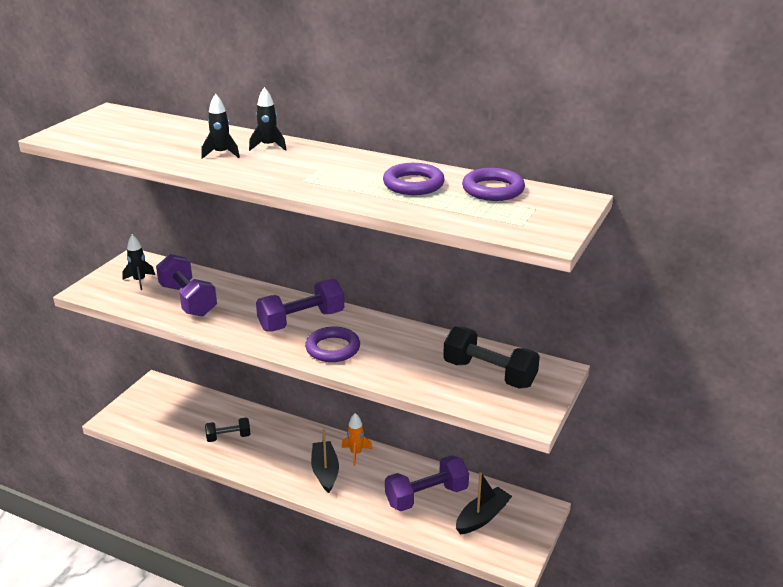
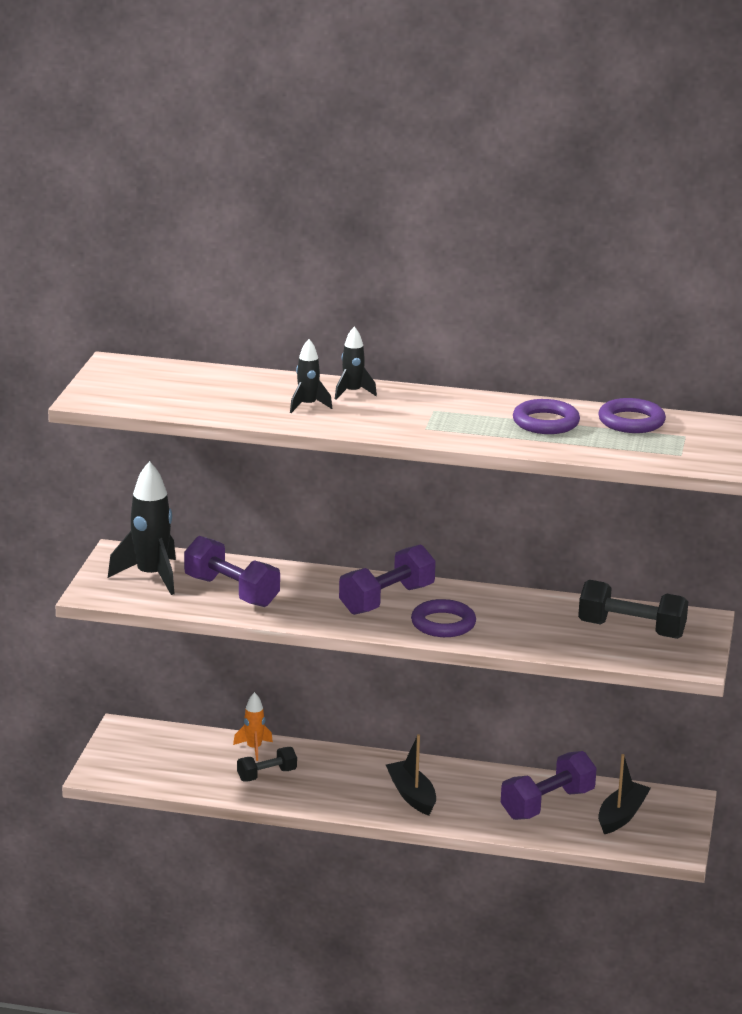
camera: 15 degrees left, 5 degrees down
black rocket [122,234,155,290] -> black rocket [108,461,176,595], size x1.86
orange rocket [342,413,373,466] -> orange rocket moved to [233,692,273,761]

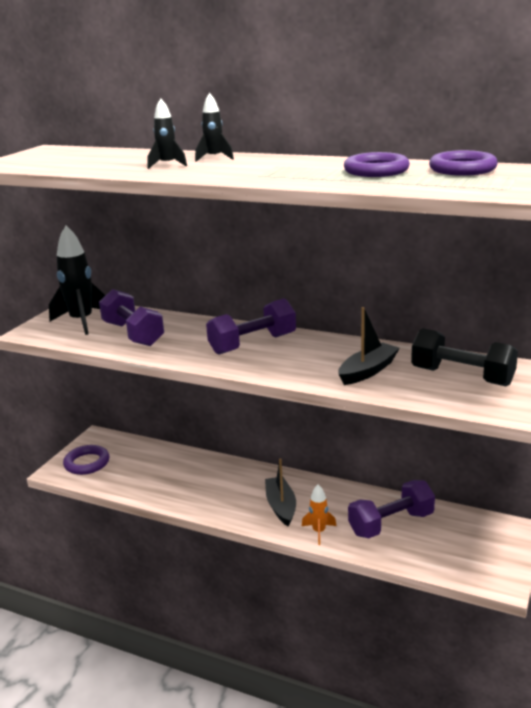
camera: 15 degrees right, 0 degrees up
orange rocket [233,692,273,761] -> orange rocket moved to [302,485,337,545]
black dumbbell [237,747,297,781] -> none
purple ring [411,599,476,637] -> purple ring moved to [63,445,109,475]
black boat [598,754,651,834] -> black boat moved to [338,307,400,385]

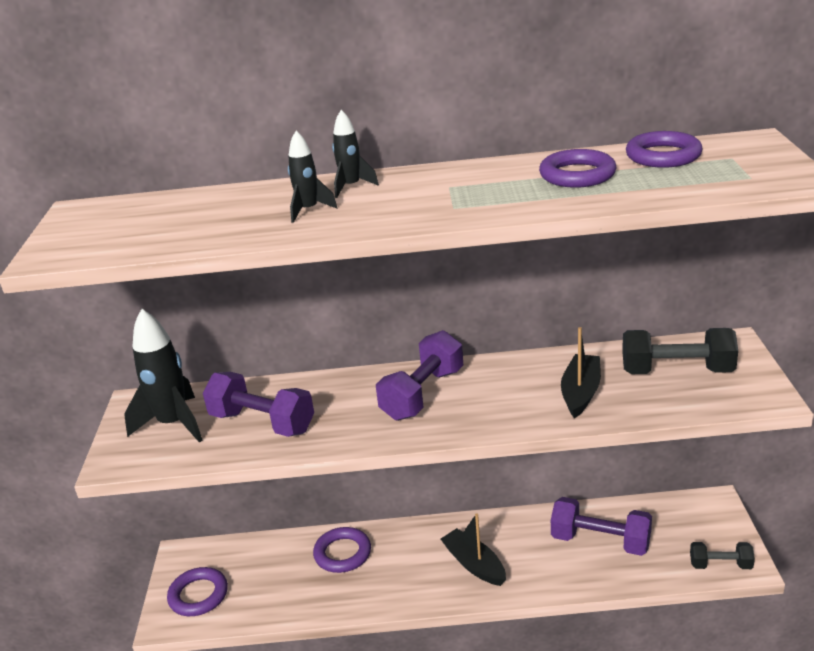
camera: 25 degrees left, 5 degrees up
orange rocket [302,485,337,545] -> none
purple dumbbell [348,480,435,538] -> purple dumbbell turned 75 degrees clockwise [551,497,652,556]
none -> purple ring [313,527,371,573]
none -> black dumbbell [690,542,755,569]

